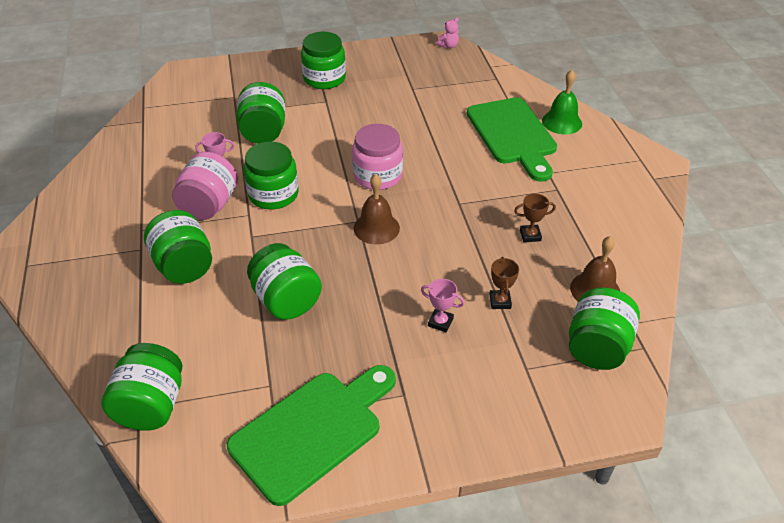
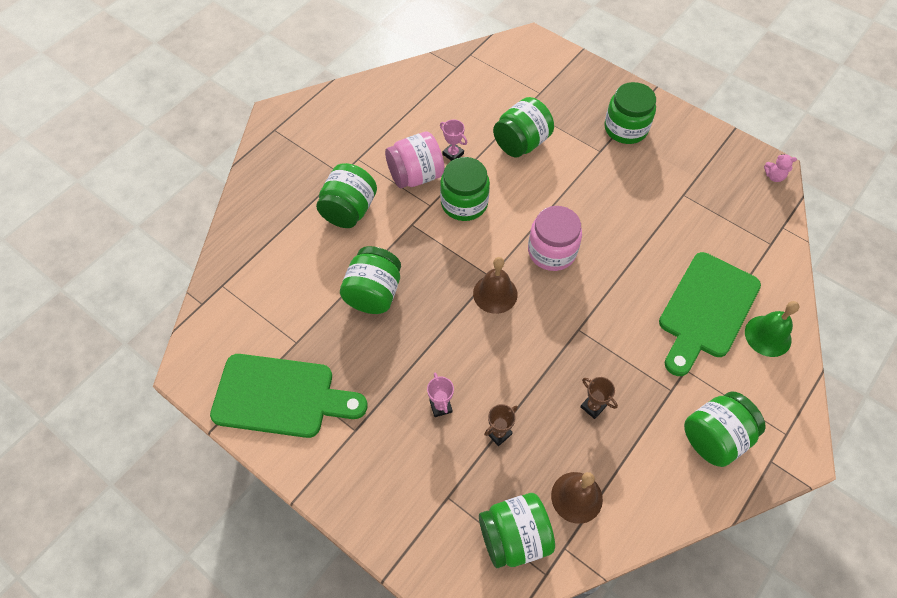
camera: 50 degrees right, 15 degrees up
green jar [101,343,182,431] -> green jar moved to [684,391,766,467]

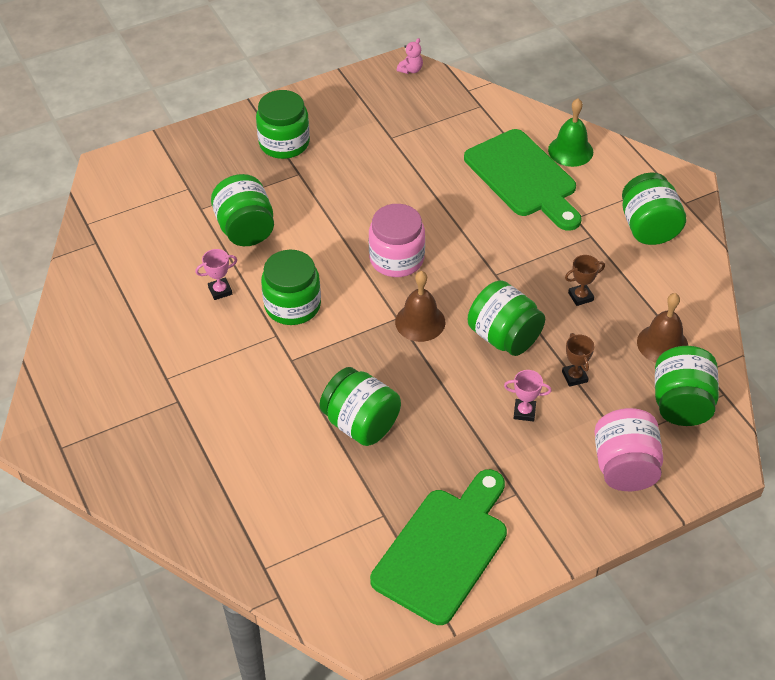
camera: 65 degrees left, 10 degrees down
green jar [316,163,377,228] -> green jar moved to [468,280,545,356]
pink jar [385,132,445,188] -> pink jar moved to [594,408,663,491]

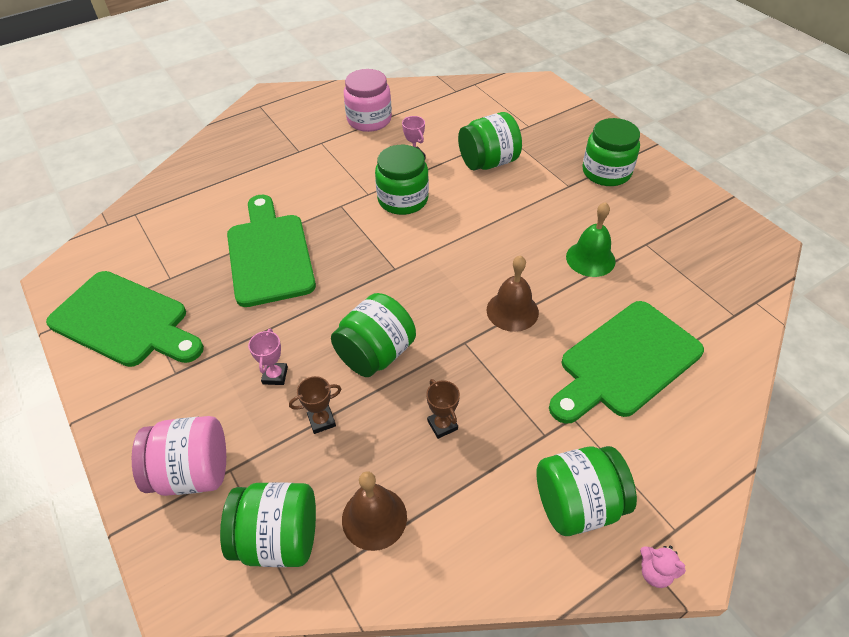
camera: 85 degrees right, 0 degrees up
green jar [319,367,401,446] -> green cutting board [227,195,316,307]
pink jar [369,204,425,277] -> pink jar moved to [344,69,392,132]
brown bell [395,271,445,342] -> brown bell moved to [487,255,539,332]
pink teddy bear [397,38,423,74] -> pink teddy bear moved to [640,546,686,588]
green bell [548,98,593,167] -> green bell moved to [566,202,616,277]

